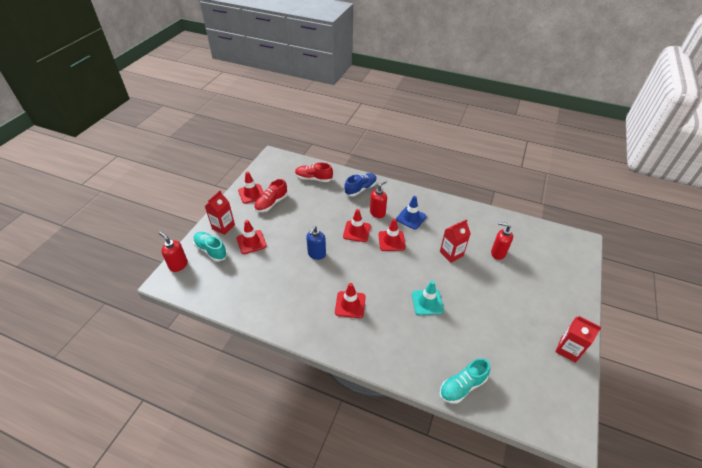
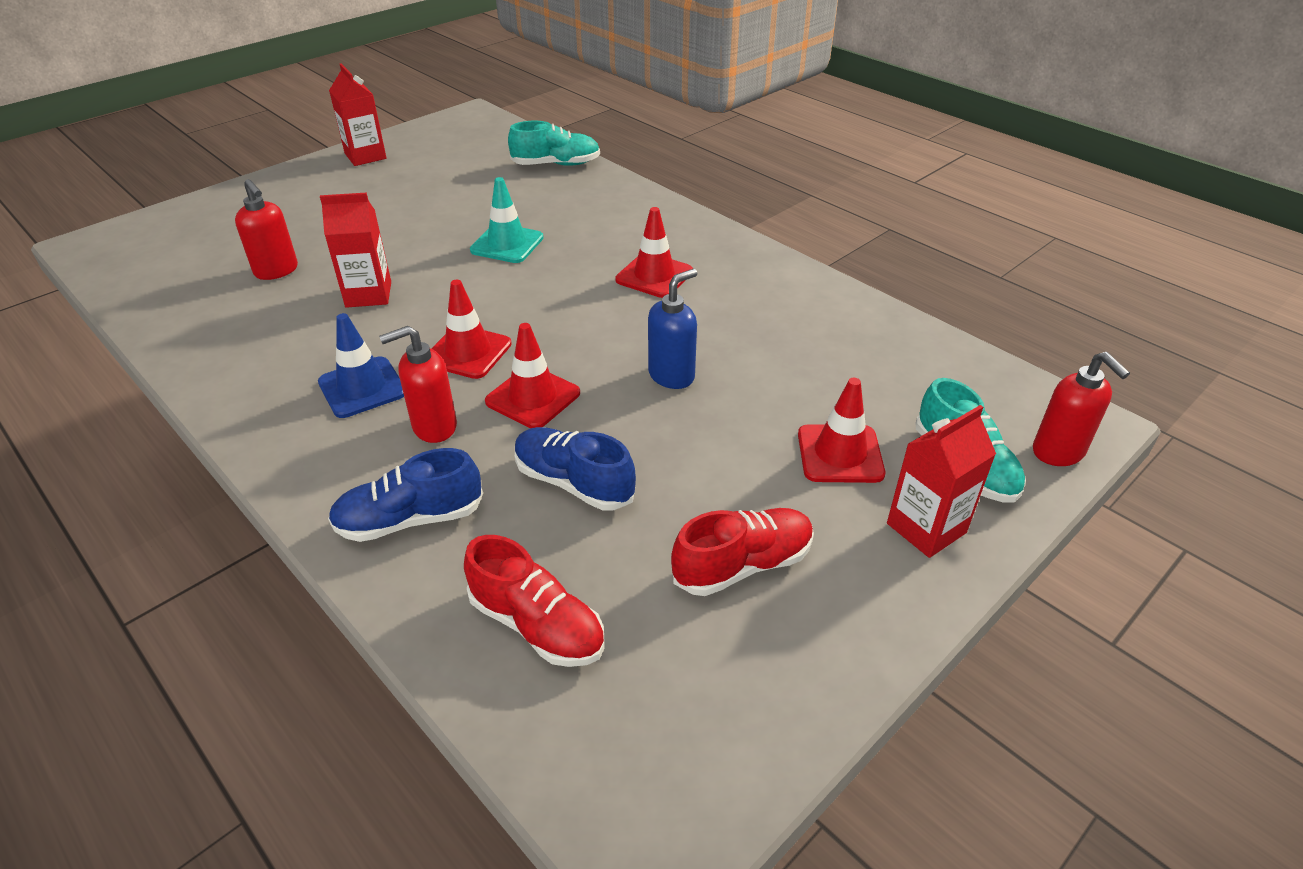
camera: 155 degrees left, 5 degrees down
red traffic cone [238,172,264,204] -> none
none -> blue shoe [515,427,636,511]

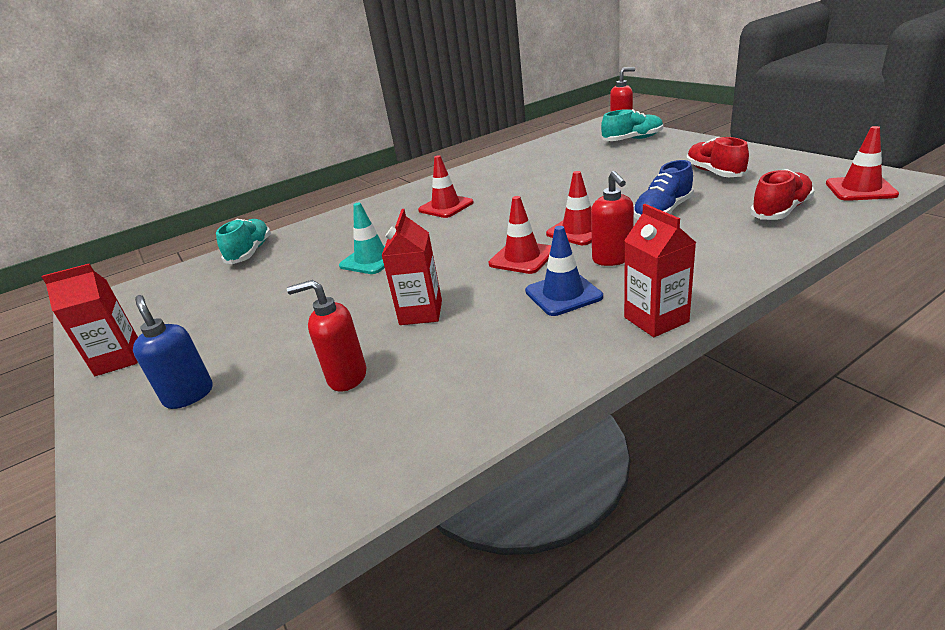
camera: 75 degrees left, 10 degrees down
red soap dispenser [235,179,298,280] -> red soap dispenser turned 150 degrees counterclockwise [287,280,366,392]
blue shoe [328,448,483,542] -> none
blue soap dispenser [648,269,697,389] -> blue soap dispenser moved to [133,295,213,409]
red traffic cone [798,378,885,483] -> red traffic cone moved to [826,126,899,201]
red carton [887,405,996,558] -> red carton moved to [624,204,696,337]

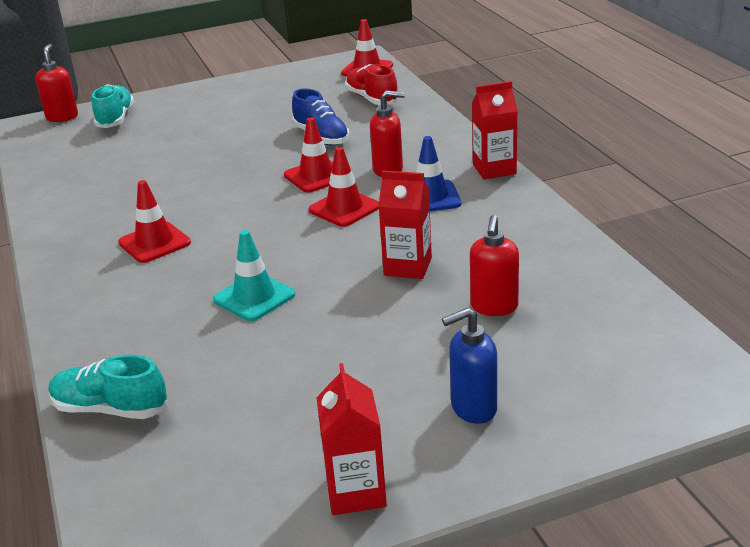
camera: 80 degrees left, 0 degrees up
red shoe [686,137,749,177] -> none

